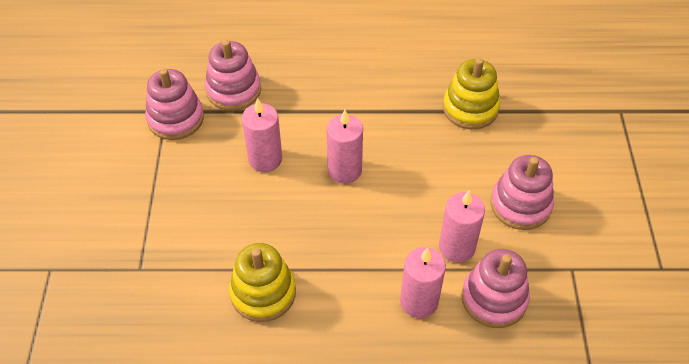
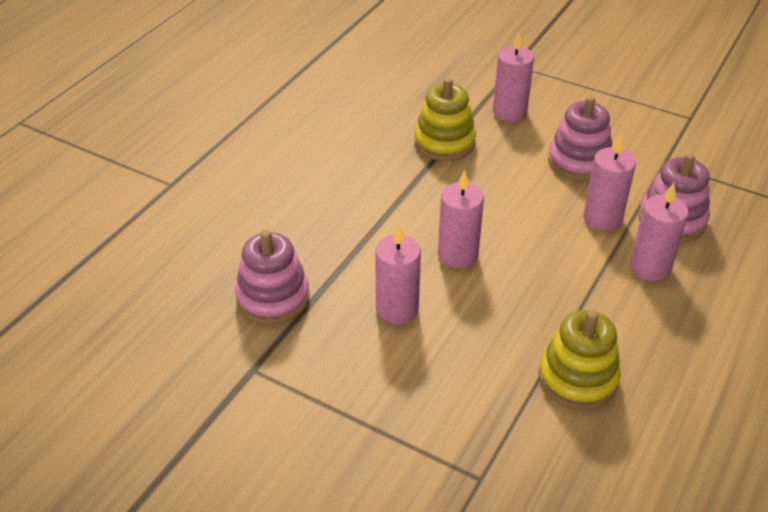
camera: 60 degrees left, 10 degrees down
pink stacking toy [145,68,204,140] -> none
none -> pink candle [493,32,534,122]

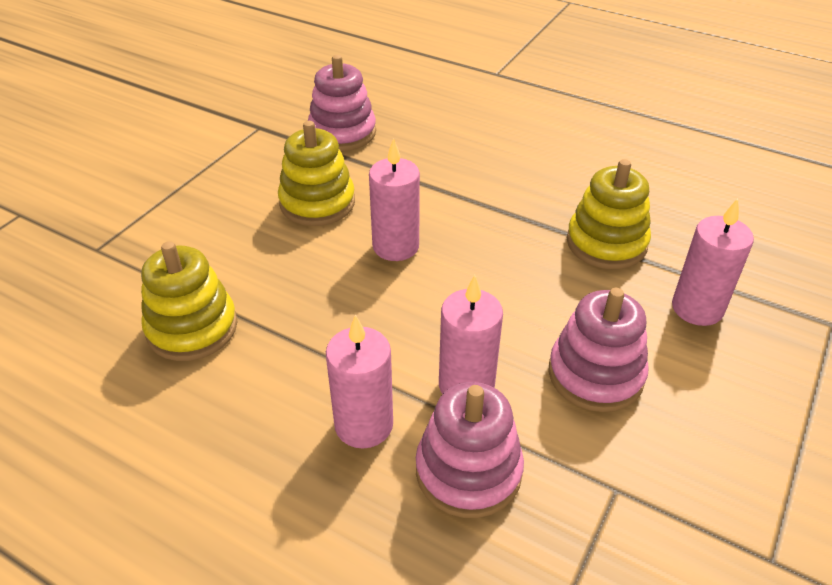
camera: 90 degrees right, 0 degrees up
pink candle [375,224,421,325] -> yellow stacking toy [278,121,355,226]

